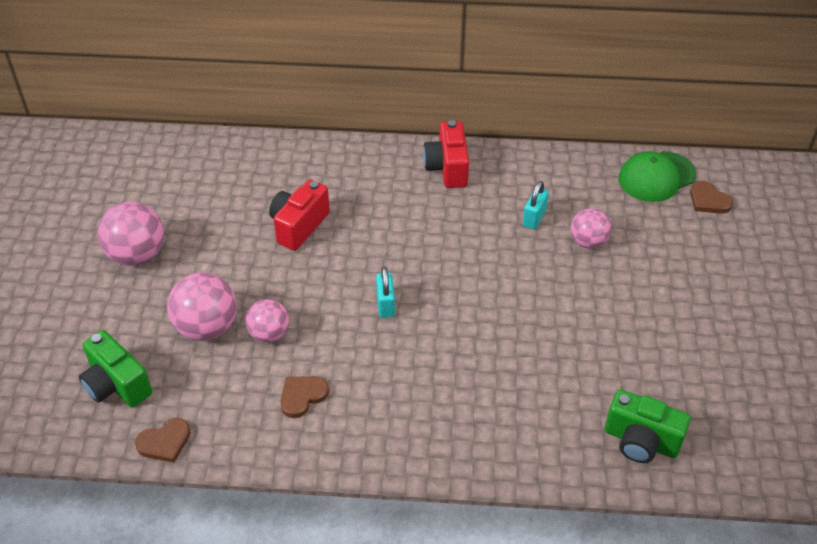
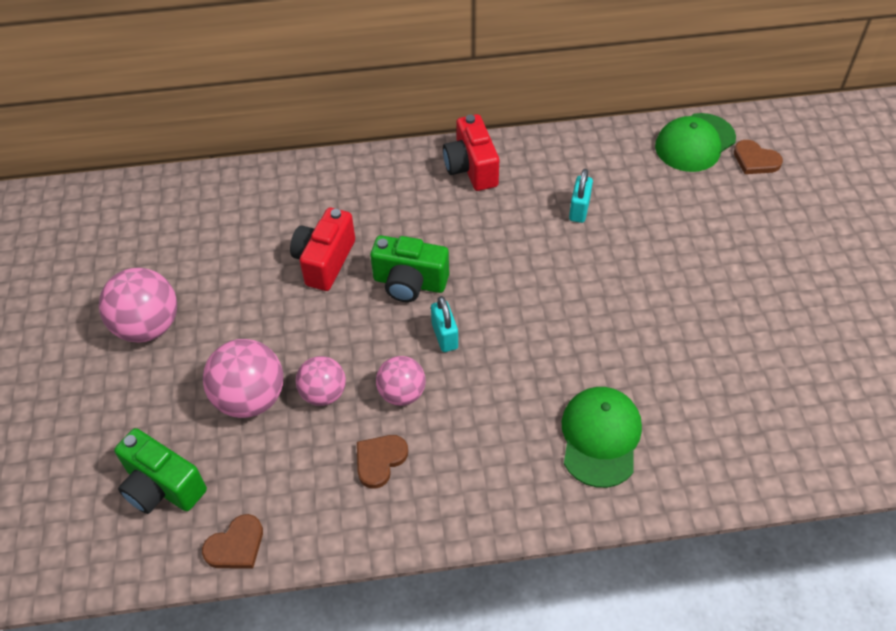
camera: 10 degrees left, 5 degrees up
pink ball [571,208,611,249] -> pink ball moved to [376,356,426,406]
green camera [605,390,691,463] -> green camera moved to [370,235,449,302]
none -> green cap [562,387,642,488]

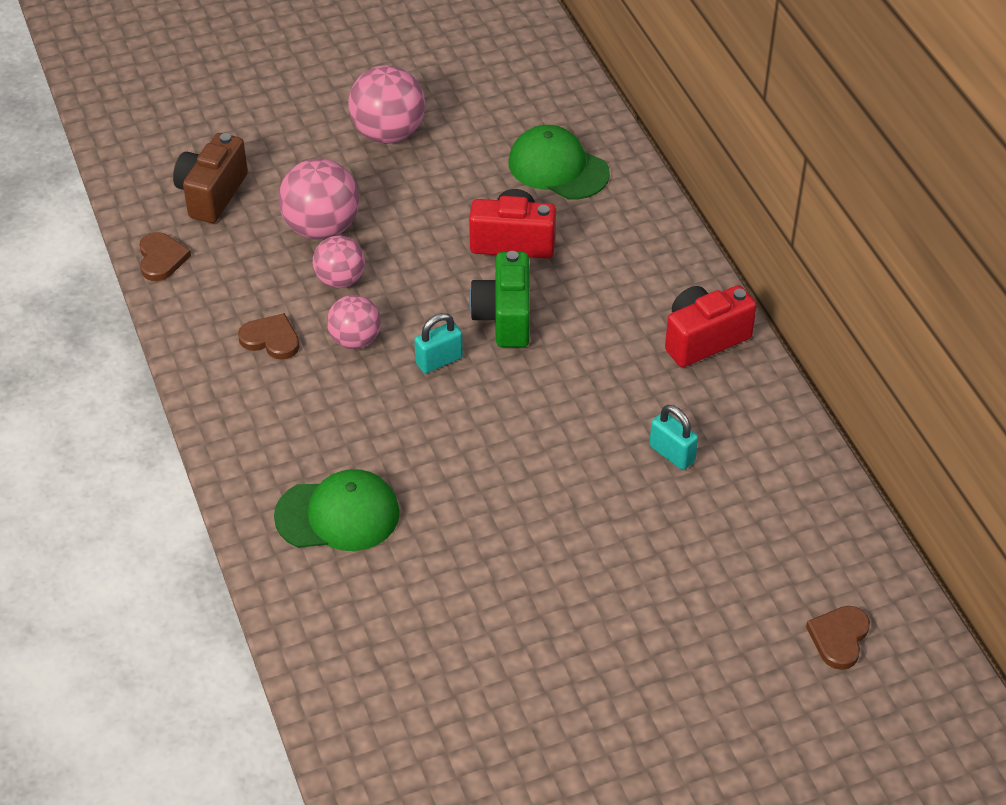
camera: 75 degrees right, 5 degrees down
green camera [114,428,207,514] -> brown camera [173,133,248,223]
brown heart [202,514,263,569] -> brown heart turned 135 degrees counterclockwise [139,232,191,281]
turquoise padlock [569,169,593,223] -> turquoise padlock turned 45 degrees clockwise [649,405,698,470]
green cap [655,113,736,172] -> green cap moved to [508,125,610,200]

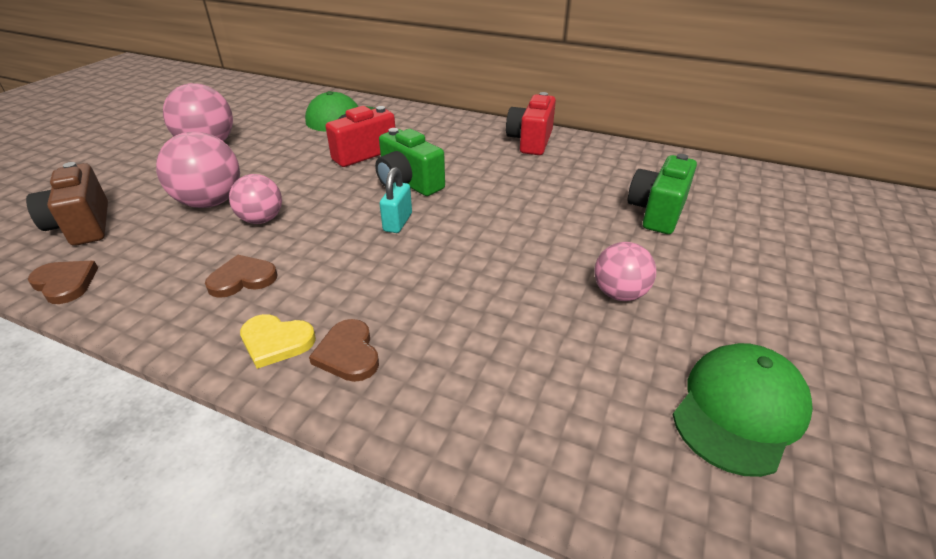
camera: 45 degrees left, 10 degrees down
green cap [274,469,400,551] -> green cap moved to [673,343,813,477]
pink ball [327,295,381,349] -> pink ball moved to [594,242,656,301]
turquoise padlock [649,405,698,470] -> none
brown heart [806,606,870,670] -> brown heart moved to [309,319,379,382]
none -> yellow heart [240,314,316,369]
none -> green camera [628,154,697,234]

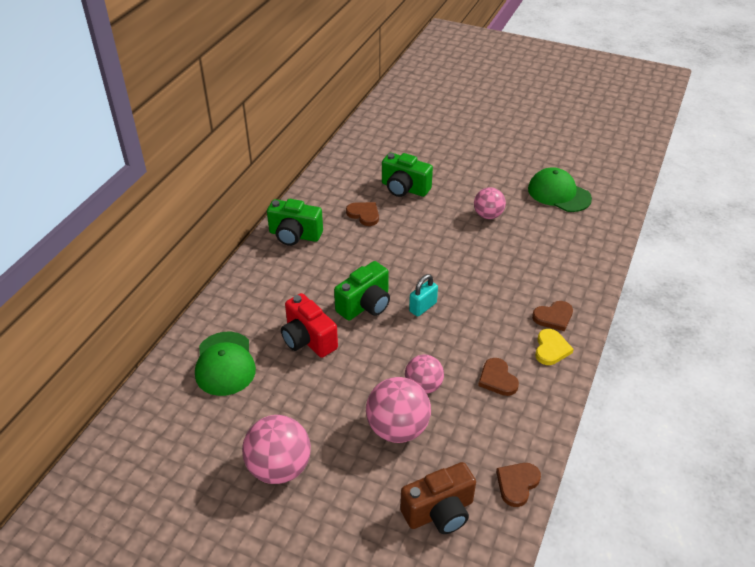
camera: 90 degrees left, 5 degrees up
turquoise padlock [380,167,412,233] -> turquoise padlock turned 60 degrees counterclockwise [409,274,438,317]
red camera [506,92,556,155] -> green camera [267,199,323,246]
none -> brown heart [346,202,379,226]

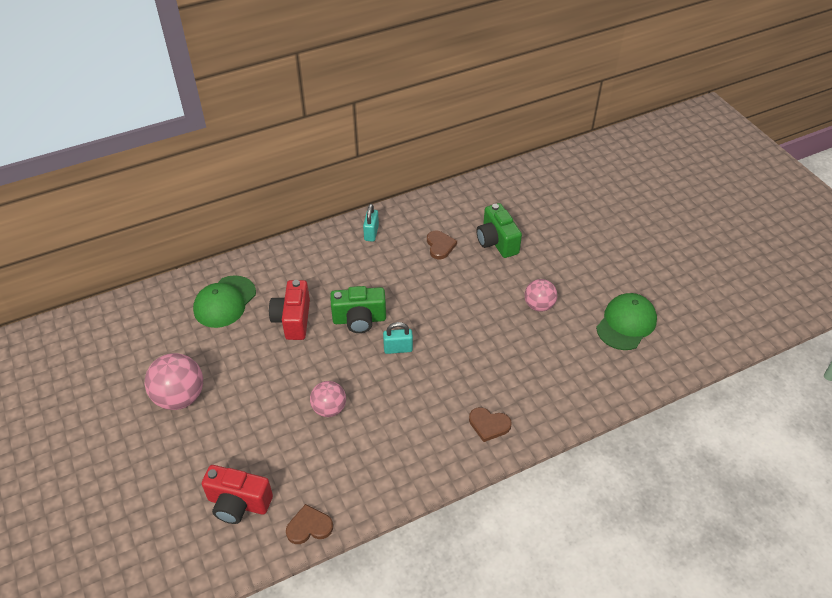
camera: 40 degrees right, 5 degrees up
green camera [267,199,323,246] -> turquoise padlock [363,204,379,242]
pink ball [366,377,431,443] -> none
brown camera [400,462,476,534] -> red camera [202,465,273,524]
brown heart [478,358,519,396] -> none
green cap [528,168,592,212] -> green cap turned 45 degrees clockwise [596,293,657,350]
yellow heart [535,329,574,365] -> none

